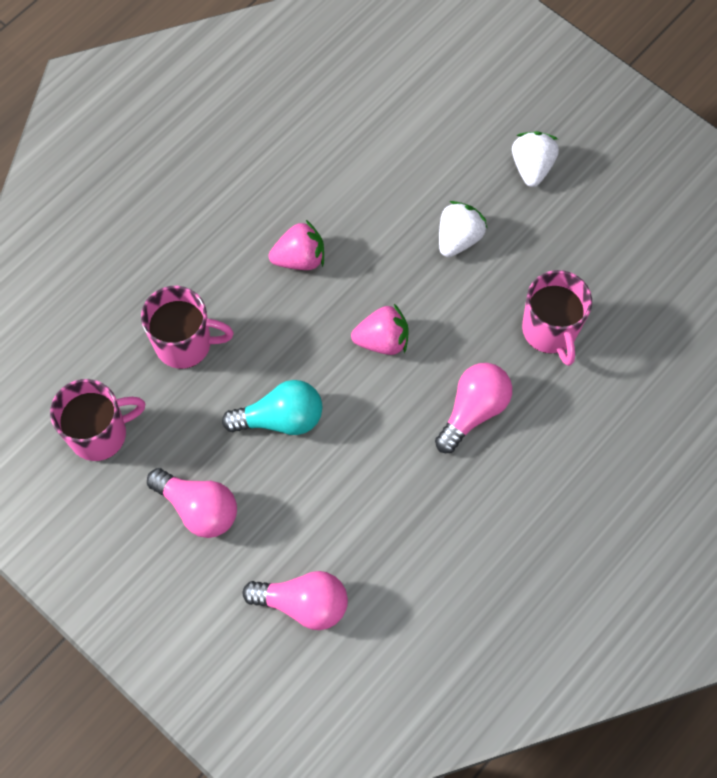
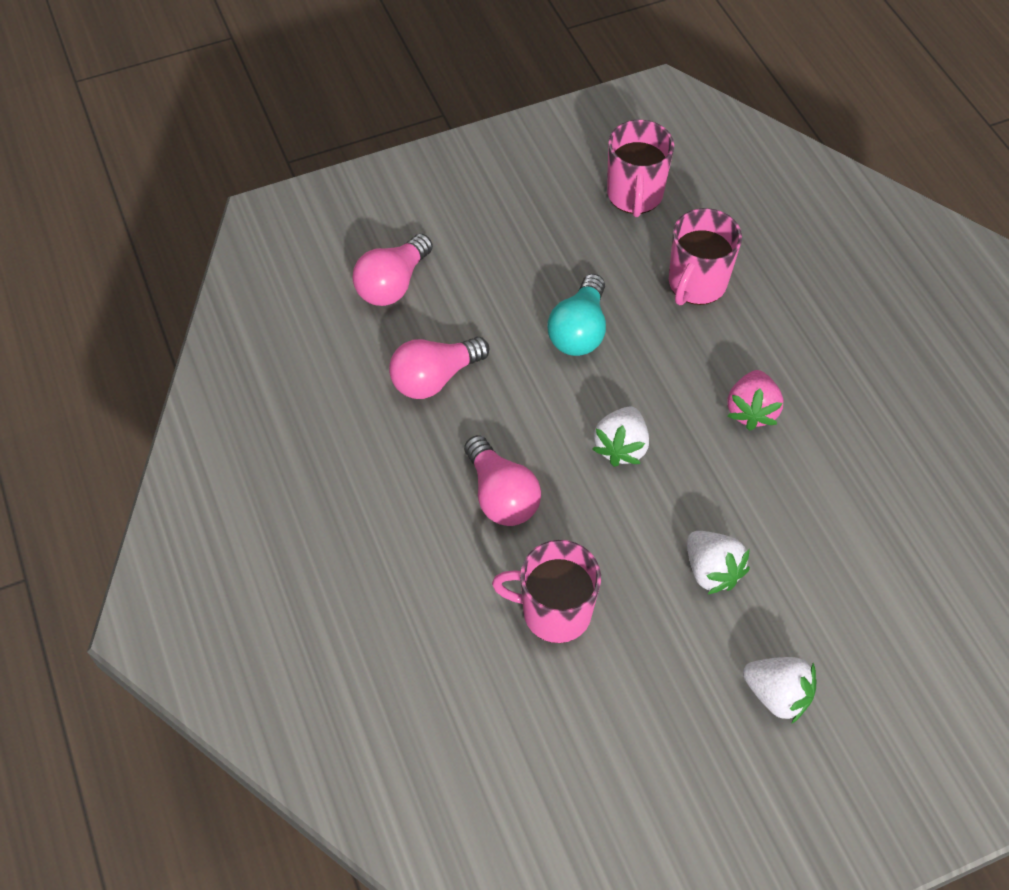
camera: 115 degrees right, 10 degrees down
pink light bulb [147,468,237,538] -> pink light bulb moved to [389,337,490,399]
pink strawberry [351,304,409,355] -> white strawberry [592,406,649,467]

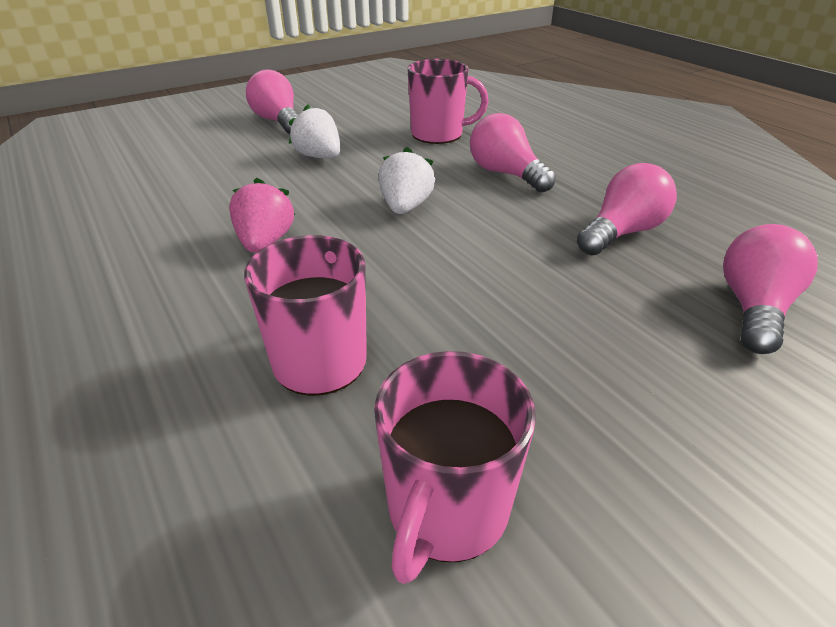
camera: 170 degrees right, 20 degrees down
turquoise light bulb [547,274,606,356] -> none
pink mug [607,120,674,217] -> pink mug turned 150 degrees counterclockwise [374,351,536,584]
white strawberry [743,657,817,724] -> pink light bulb [246,69,298,134]

